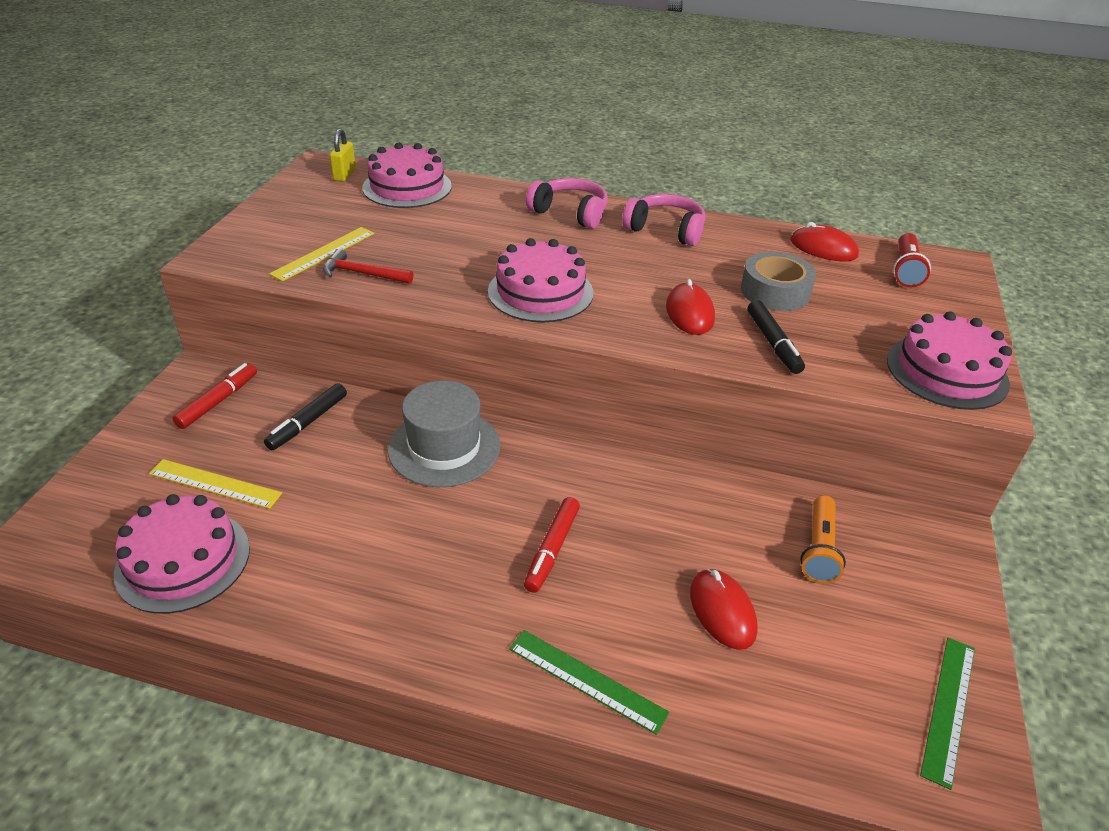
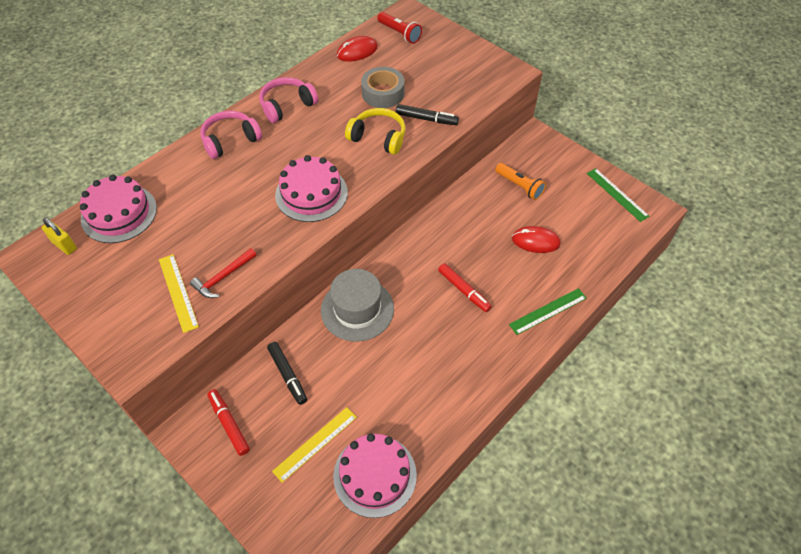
camera: 60 degrees left, 15 degrees up
red mouse [666,279,715,335] -> yellow headphones [345,108,405,155]
pink cake [887,311,1012,410] -> none

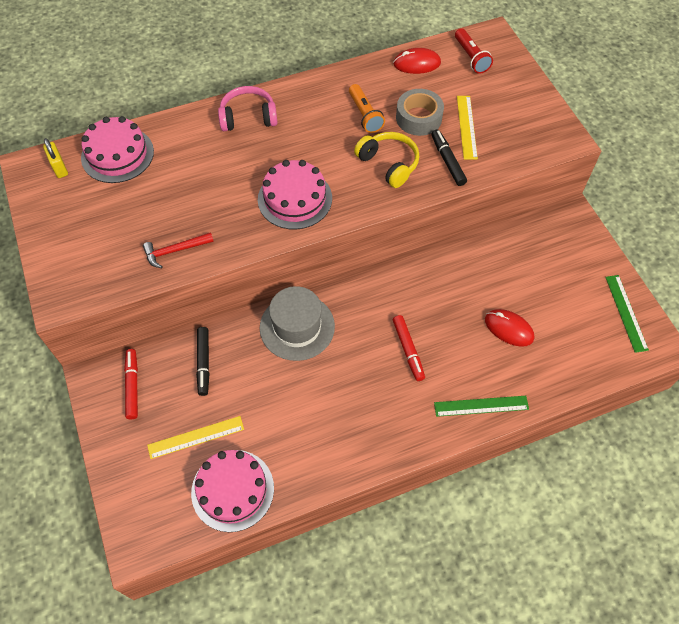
camera: 25 degrees right, 5 degrees up
yellow ruler [159,254,199,333] -> yellow ruler moved to [457,96,478,160]
pink headphones [259,77,318,123] -> none
black marker [396,104,459,125] -> black marker turned 150 degrees counterclockwise [431,129,467,186]
orange flashlight [495,163,546,200] -> orange flashlight moved to [349,84,385,133]

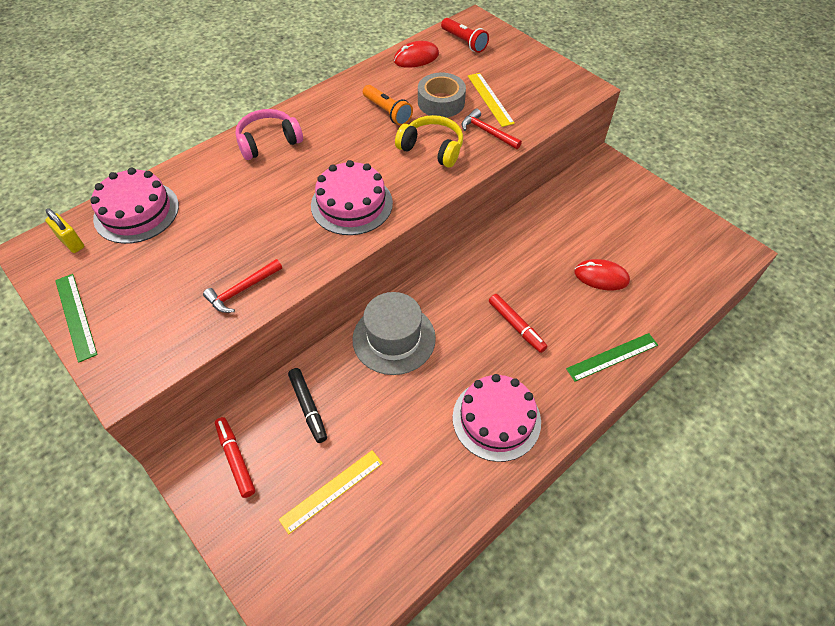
camera: 20 degrees left, 5 degrees down
pink cake [191,450,274,532] -> pink cake moved to [452,374,541,462]
black marker [431,129,467,186] -> red hammer [462,108,522,149]
green ruler [605,275,649,353] -> green ruler moved to [55,274,98,363]

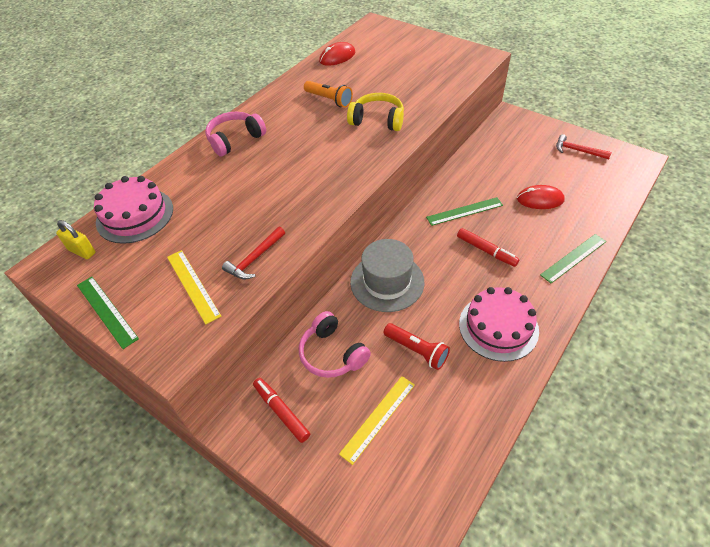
camera: 10 degrees left, 5 degrees down
black marker [288,368,327,443] -> pink headphones [299,311,371,378]
pink cake [311,160,393,235] -> none
grey tape [418,73,466,118] -> none
red flashlight [441,18,489,53] -> red flashlight moved to [383,323,450,370]
red hammer [462,108,522,149] -> red hammer moved to [556,134,612,159]
yellow ruler [468,73,515,127] -> yellow ruler moved to [167,250,221,324]
none -> green ruler [426,197,503,226]

